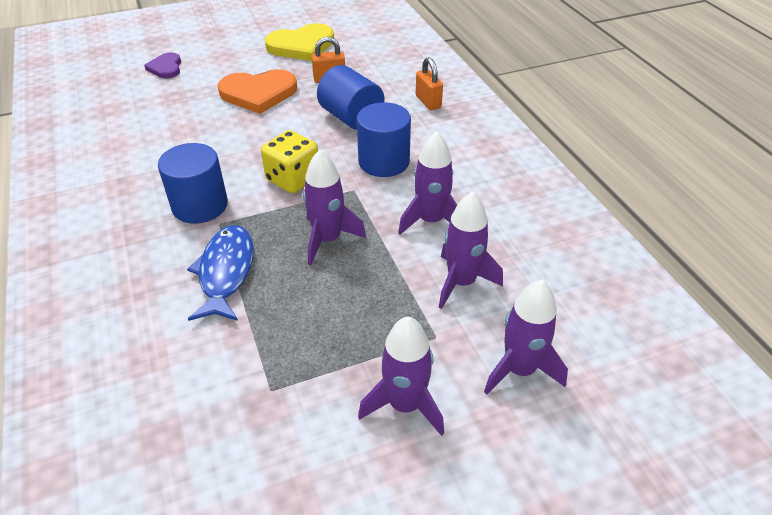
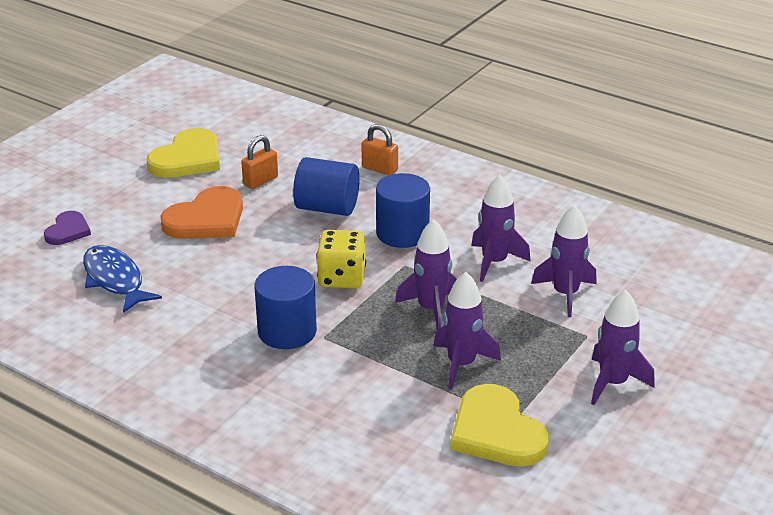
camera: 35 degrees left, 10 degrees down
purple heart [144,52,181,79] -> purple heart turned 120 degrees counterclockwise [44,211,91,245]
blue fish [187,225,254,321] -> blue fish moved to [83,245,162,313]
purple rocket [484,280,568,395] -> purple rocket moved to [434,272,501,390]
none -> yellow heart [450,384,549,467]

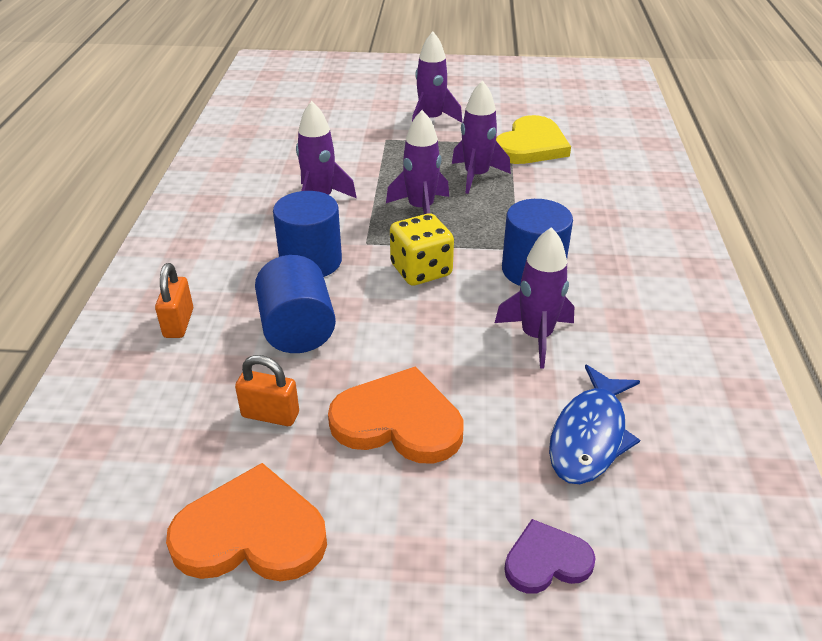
camera: 120 degrees left, 5 degrees up
yellow heart [147,128,220,178] -> orange heart [166,463,327,581]
purple rocket [531,205,596,317] -> purple rocket moved to [495,227,574,369]

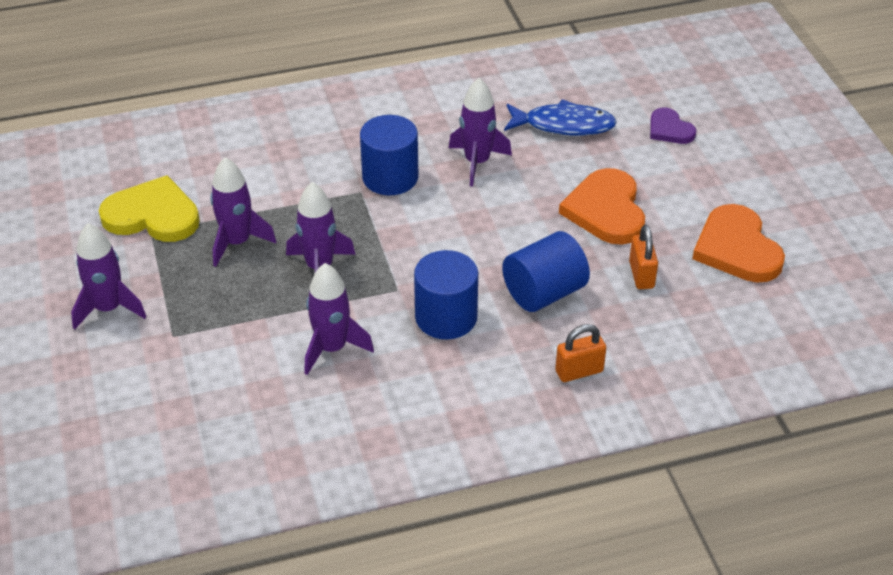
camera: 110 degrees left, 5 degrees up
yellow dice [390,213,454,286] -> none

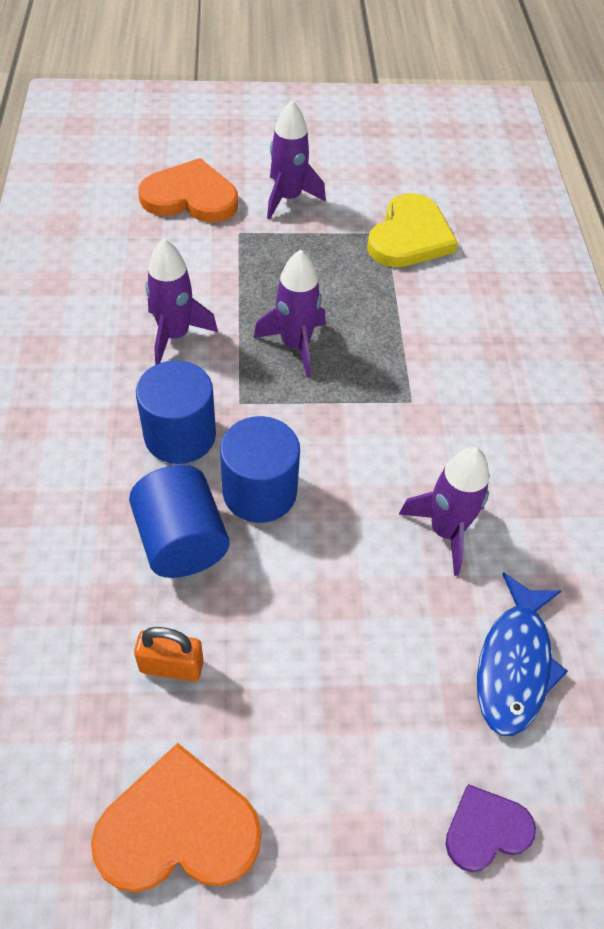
camera: 100 degrees right, 10 degrees up
purple rocket [210,157,276,267] -> none
blue cylinder [360,115,419,195] -> blue cylinder moved to [220,416,300,523]
orange padlock [555,324,606,382] -> none
orange heart [559,168,645,245] -> orange heart moved to [138,158,238,222]

